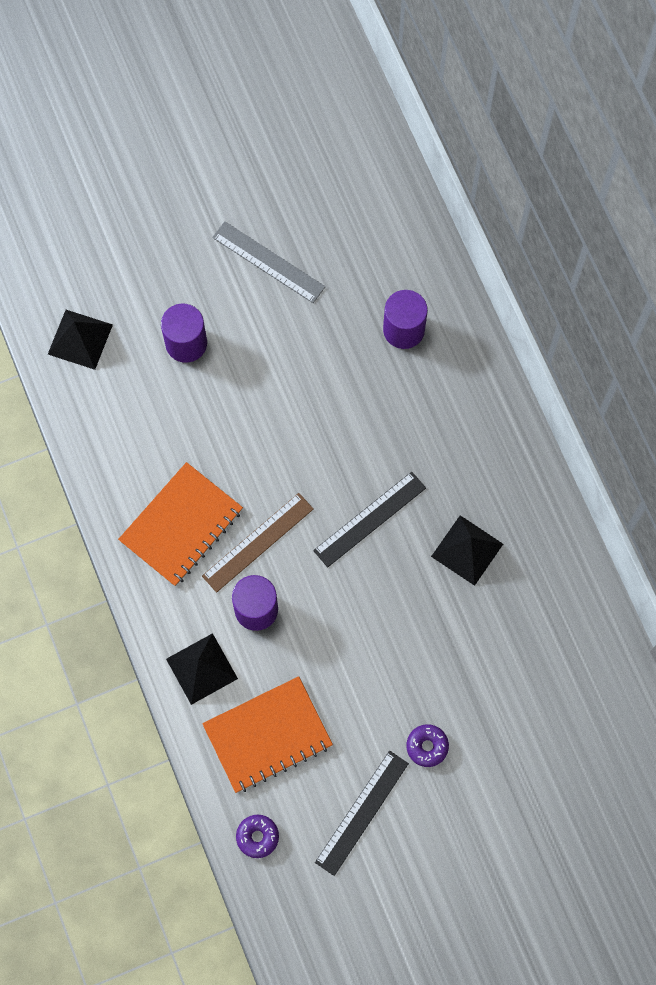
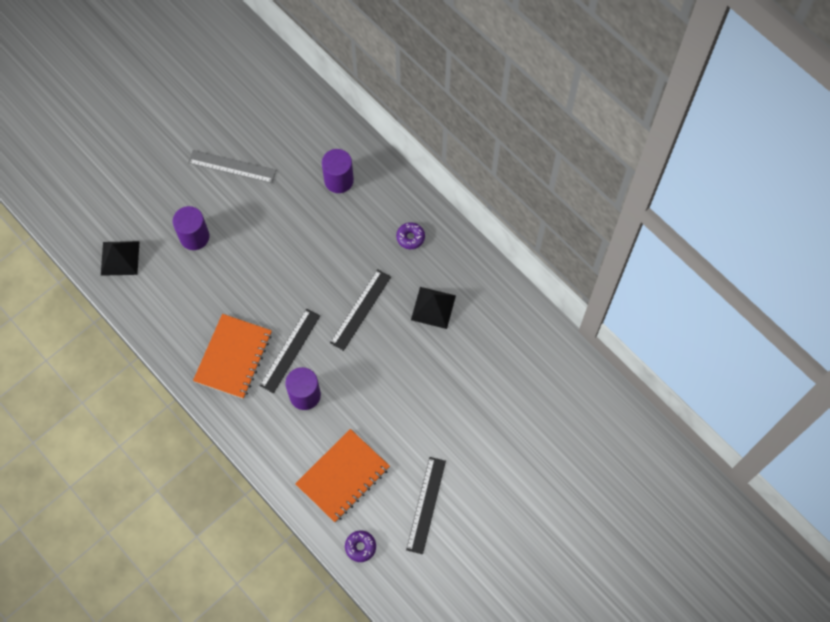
camera: 20 degrees left, 5 degrees down
black pyramid [166,633,238,705] -> none
brown ruler [202,493,314,592] -> black ruler [260,309,320,393]
purple donut [406,724,449,767] -> purple donut moved to [396,222,425,249]

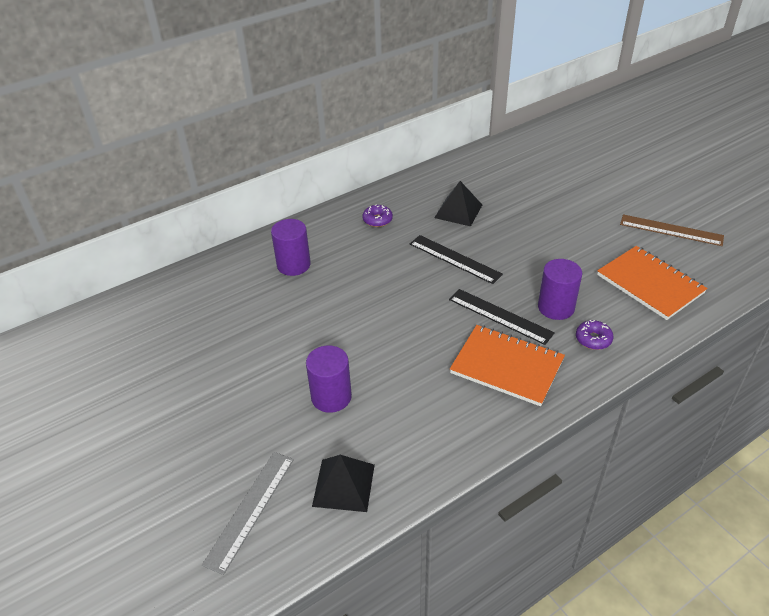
camera: 80 degrees left, 25 degrees down
grey ruler [188,150,276,183] -> grey ruler moved to [202,452,294,575]
purple donut [345,531,376,562] -> purple donut moved to [576,320,614,350]
black ruler [406,457,446,554] -> brown ruler [620,214,724,246]

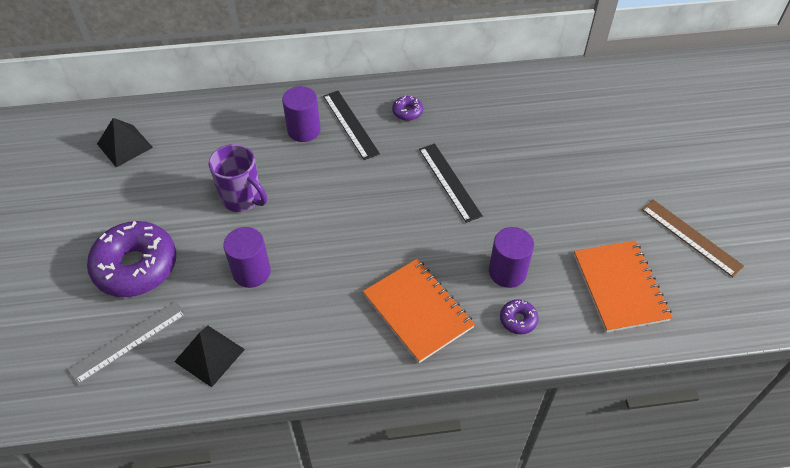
camera: 25 degrees right, 10 degrees up
black pyramid [434,181,482,227] -> black pyramid moved to [97,118,153,167]
black ruler [449,289,555,345] -> black ruler moved to [323,91,380,160]
none -> purple donut [87,221,176,297]
none -> purple mug [209,144,267,212]

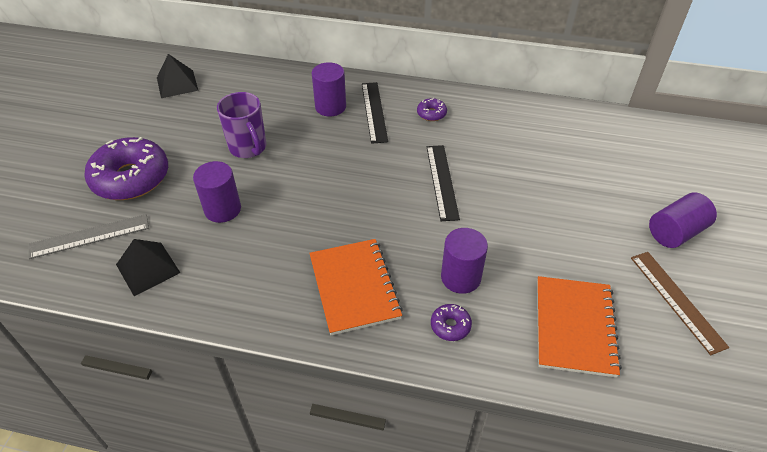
camera: 20 degrees right, 5 degrees down
none -> purple cylinder [649,192,717,248]

